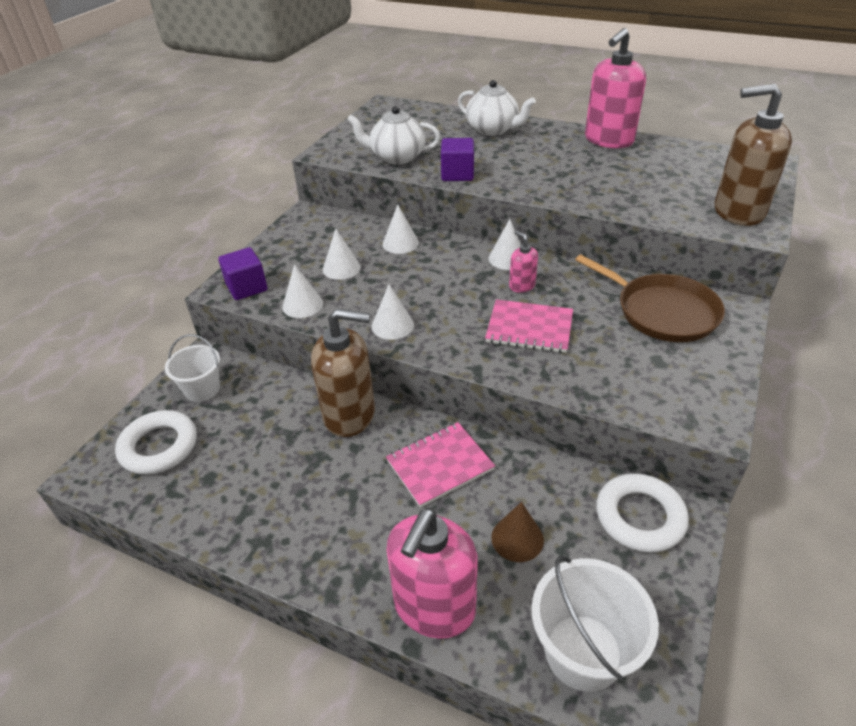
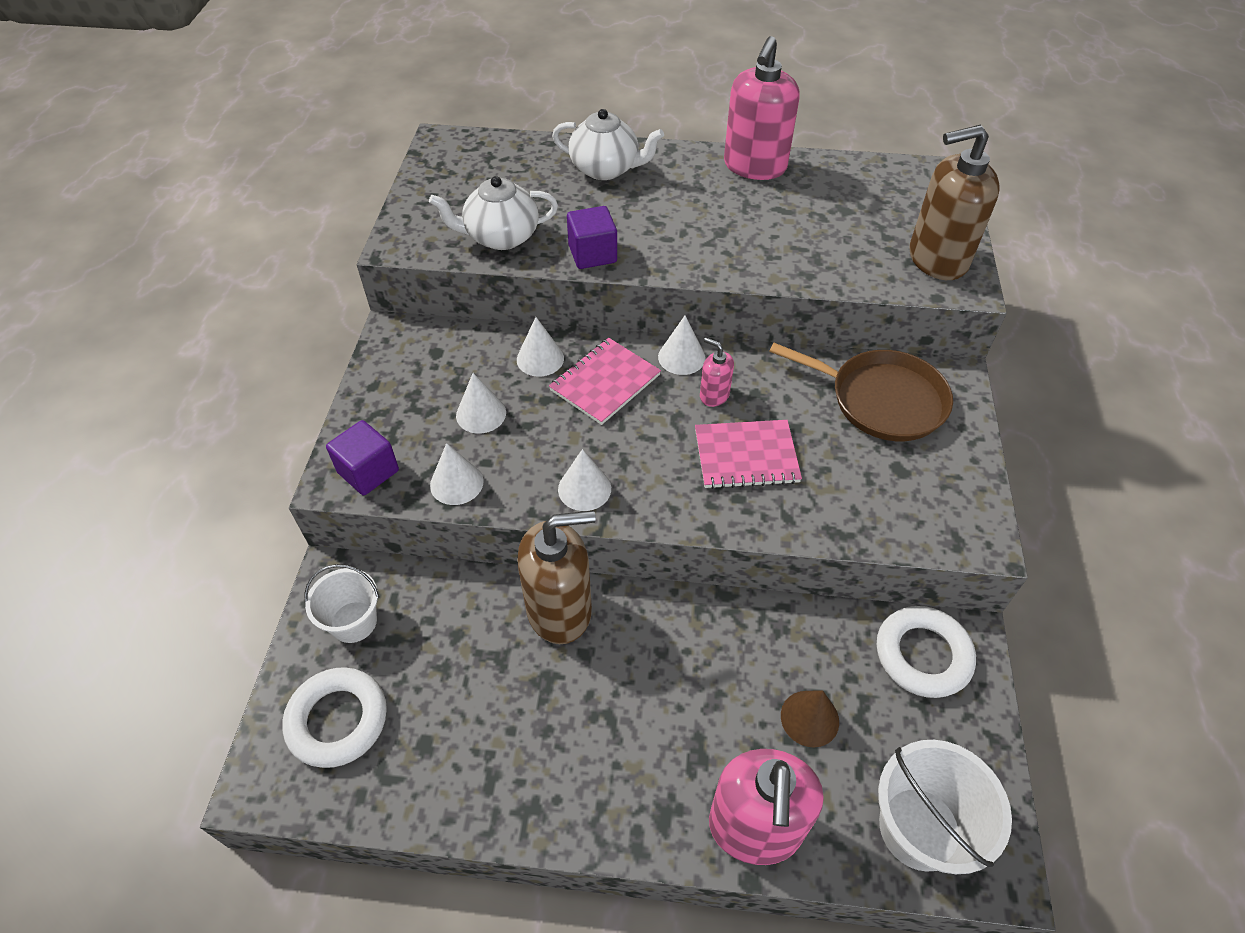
camera: 20 degrees left, 10 degrees up
pink notebook [386,422,495,507] -> pink notebook moved to [549,338,661,425]

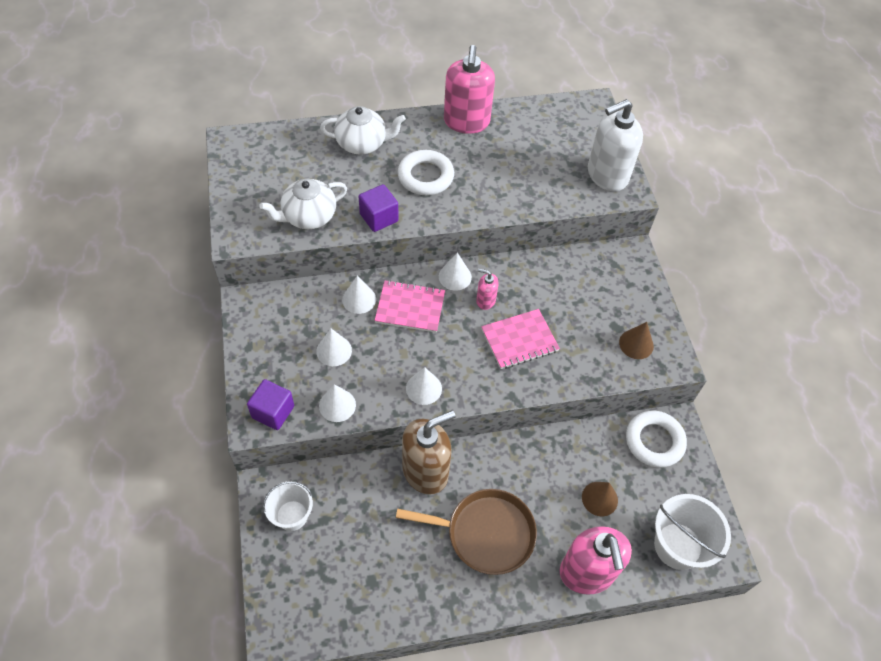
camera: 20 degrees left, 5 degrees up
white ring [282,667,387,768] -> white ring moved to [398,150,454,195]
pink notebook [549,338,661,425] -> pink notebook turned 75 degrees clockwise [374,280,445,333]
brown pan [769,343,953,441] -> brown pan moved to [396,489,537,575]
brown soap dispenser [909,125,1000,280] -> white soap dispenser [588,99,643,191]
none -> brown cone [619,322,654,359]

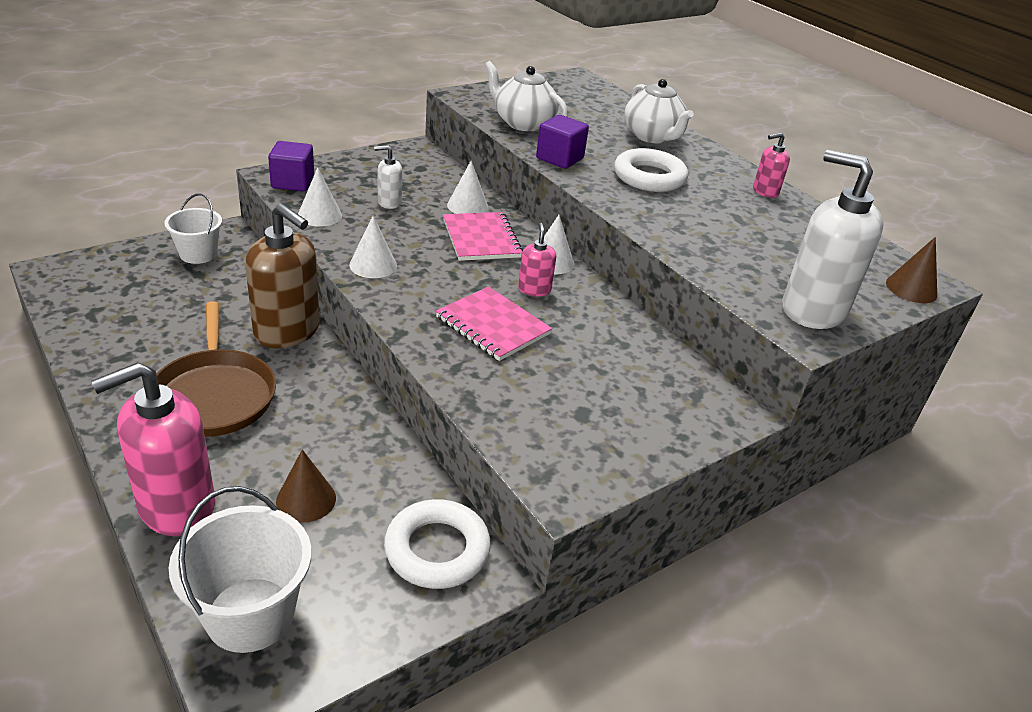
camera: 65 degrees right, 20 degrees down
white cone [316,329,352,366] -> white soap dispenser [374,145,402,209]
pink soap dispenser [444,45,495,134] -> pink soap dispenser [753,133,790,198], size x0.47
brown cone [619,322,654,359] -> brown cone moved to [886,237,937,303]

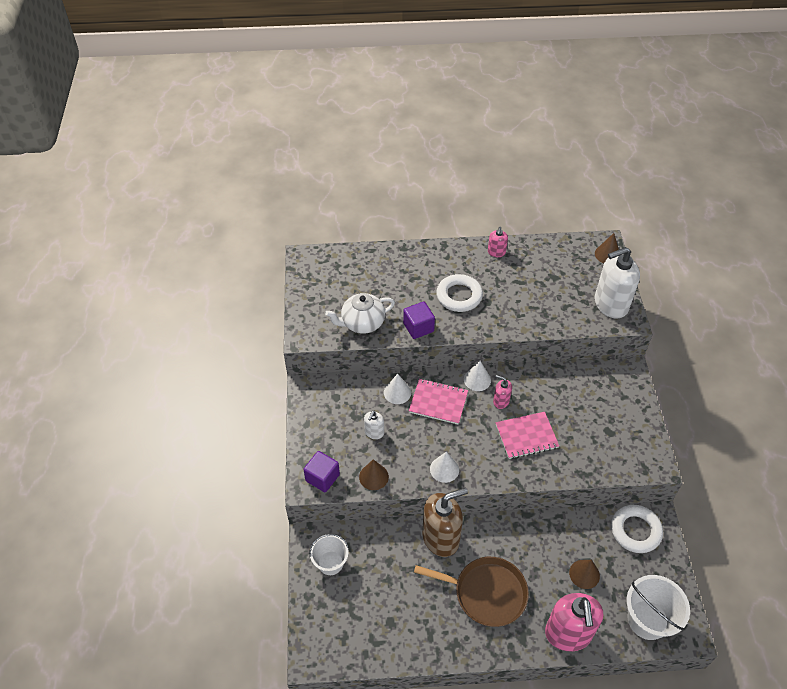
camera: 55 degrees left, 15 degrees up
white cone [298,167,342,227] -> brown cone [359,459,389,490]
white teapot [624,79,694,144] -> none

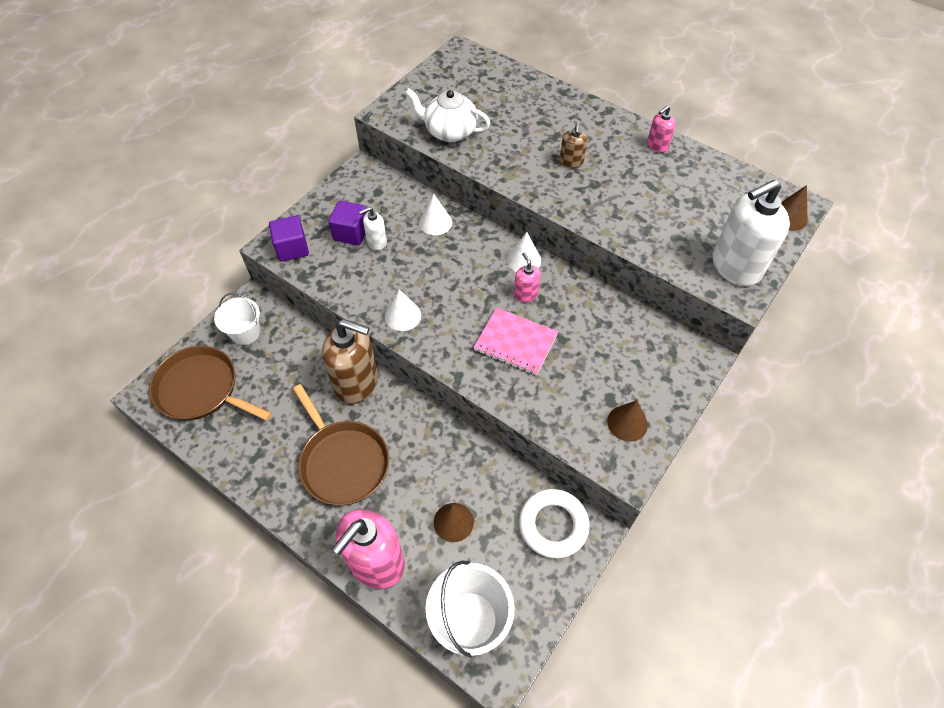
camera: 40 degrees right, 5 degrees up
brown cone [359,459,389,490] -> brown cone moved to [607,400,648,442]
purple cube [403,302,435,339] -> purple cube moved to [328,201,367,245]
pink notebook [409,379,468,424] -> none
white ring [436,274,483,312] -> brown soap dispenser [559,123,588,169]
white soap dispenser [595,247,640,319] -> white soap dispenser turned 45 degrees counterclockwise [712,180,790,286]
none -> brown pan [149,346,272,421]

